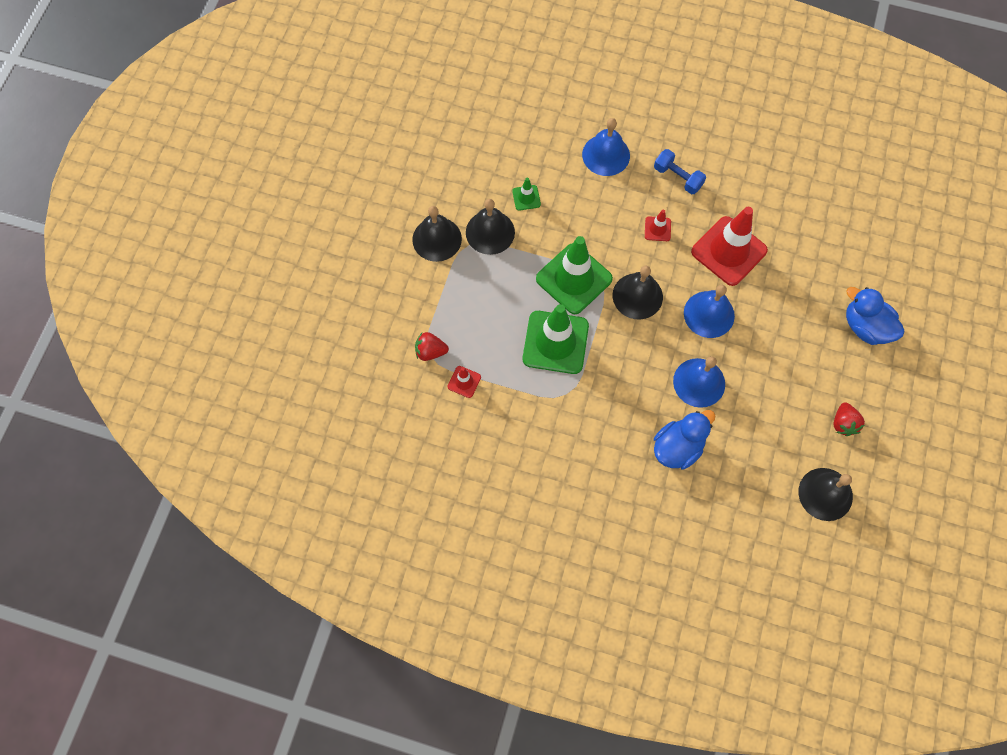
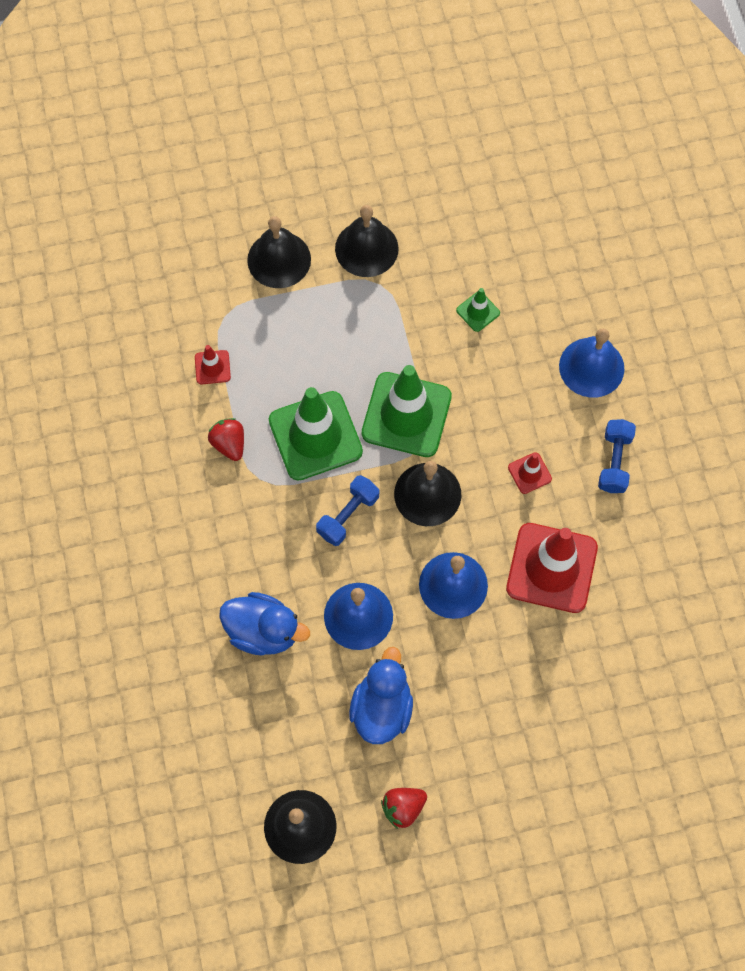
camera: 60 degrees right, 0 degrees up
red strawberry [415,332,449,361] -> red strawberry moved to [208,418,244,461]
black bell [466,199,515,255] -> black bell moved to [247,216,311,288]
blue duck [846,287,904,345] -> blue duck moved to [349,647,413,744]
none -> blue dumbbell [316,475,379,546]

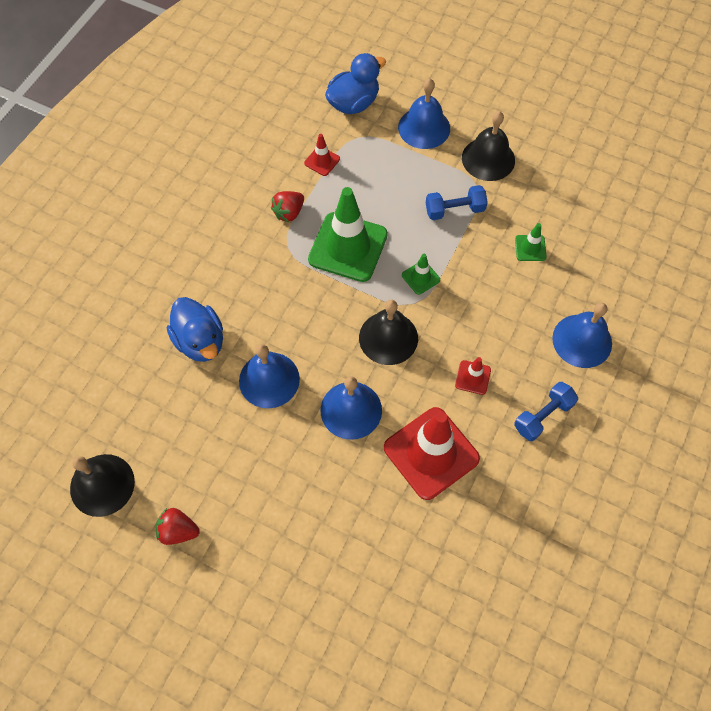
camera: 40 degrees right, 5 degrees down
red strawberry [208,418,244,461] -> red strawberry turned 150 degrees counterclockwise [271,191,304,222]
black bell [247,216,311,288] -> blue bell [398,79,450,149]
blue dumbbell [316,475,379,546] -> blue dumbbell moved to [426,185,488,220]
blue duck [349,647,413,744] -> blue duck moved to [325,53,386,114]
green traffic cone [362,365,452,457] -> green traffic cone [402,254,440,295], size x0.44

